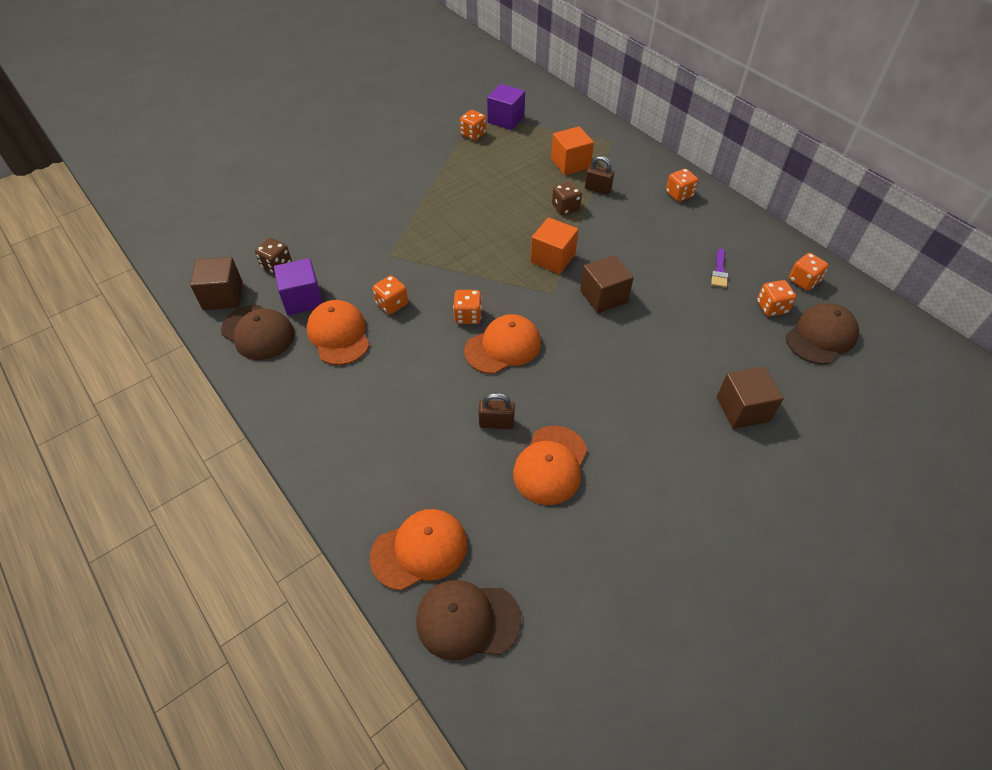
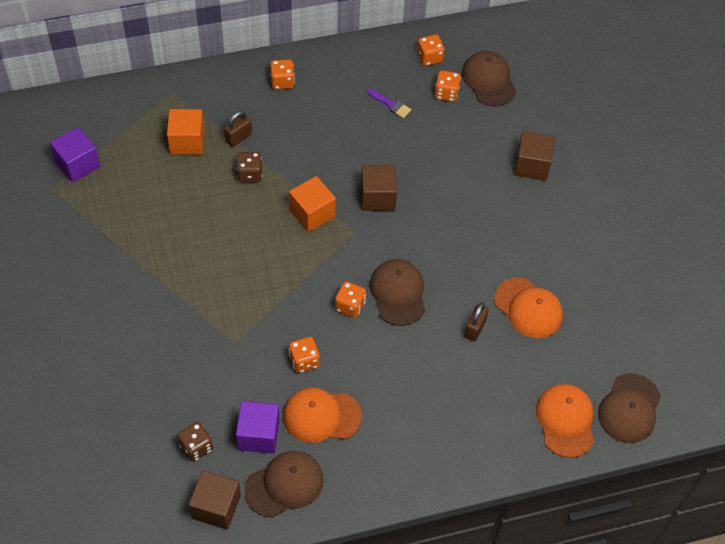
camera: 70 degrees left, 5 degrees up
orange dice [460,110,486,141] -> none
orange cap [464,314,541,374] -> brown cap [370,259,425,326]

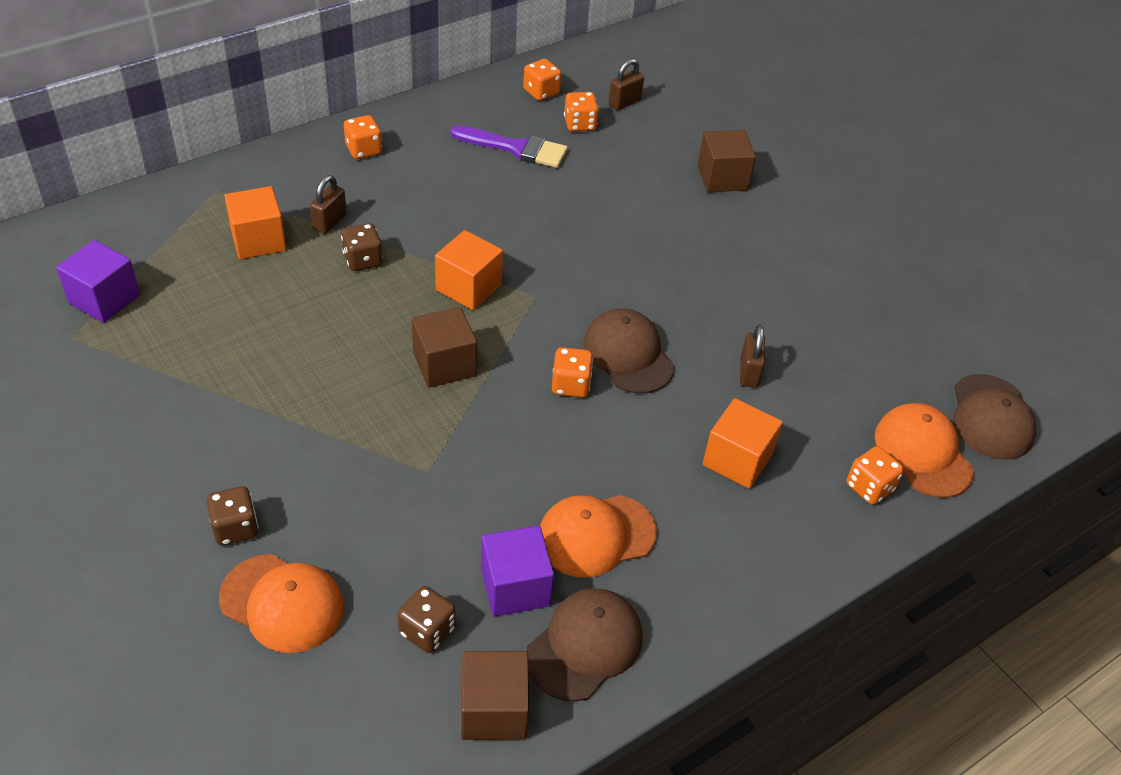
camera: 20 degrees left, 10 degrees down
orange dice [289,337,320,373] -> orange dice moved to [846,446,904,505]
brown cube [361,165,397,211] -> brown cube moved to [412,307,477,388]
purple brush [367,89,411,118] -> purple brush [451,126,568,168], size x1.76
brown cap [462,51,516,106] -> brown padlock [609,59,644,110]
orange cap [494,277,563,339] -> orange cap moved to [219,554,344,653]
none -> brown dice [206,486,258,545]
none -> orange cube [703,398,783,489]

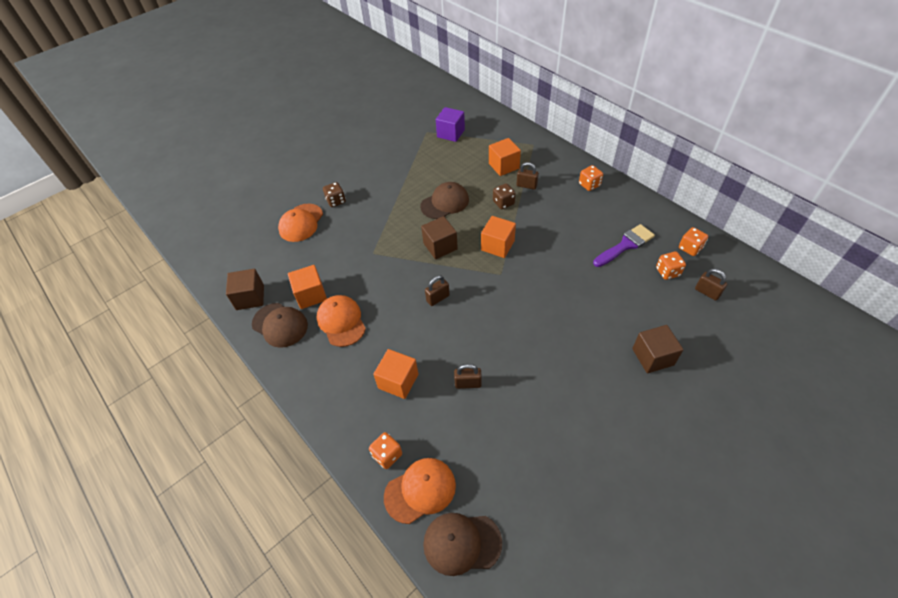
camera: 90 degrees right, 5 degrees up
brown dice [398,586,455,653] -> none
purple brush [451,126,568,168] -> purple brush turned 135 degrees counterclockwise [593,224,655,267]
purple cube [481,525,554,617] -> orange cube [288,265,327,309]
orange dice [552,347,593,397] -> brown padlock [425,275,450,306]
brown cap [583,308,675,394] -> brown cap moved to [420,182,469,219]

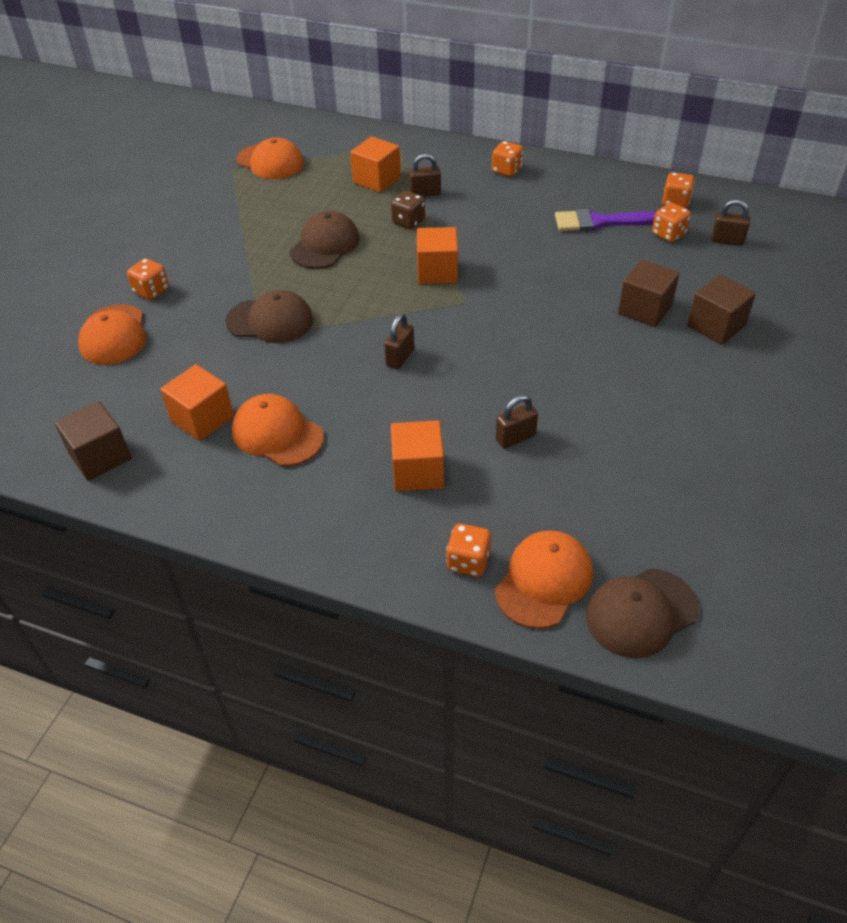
camera: 30 degrees left, 5 degrees down
brown cap [252,303,308,348] -> brown cap moved to [225,290,313,343]
brown dice [323,182,346,207] -> orange dice [127,258,169,300]
brown cube [421,216,458,259] -> brown cube moved to [618,260,680,327]
purple cube [436,107,465,142] -> orange cap [236,137,304,179]
purple brush [593,224,655,267] -> purple brush turned 120 degrees counterclockwise [555,209,656,231]

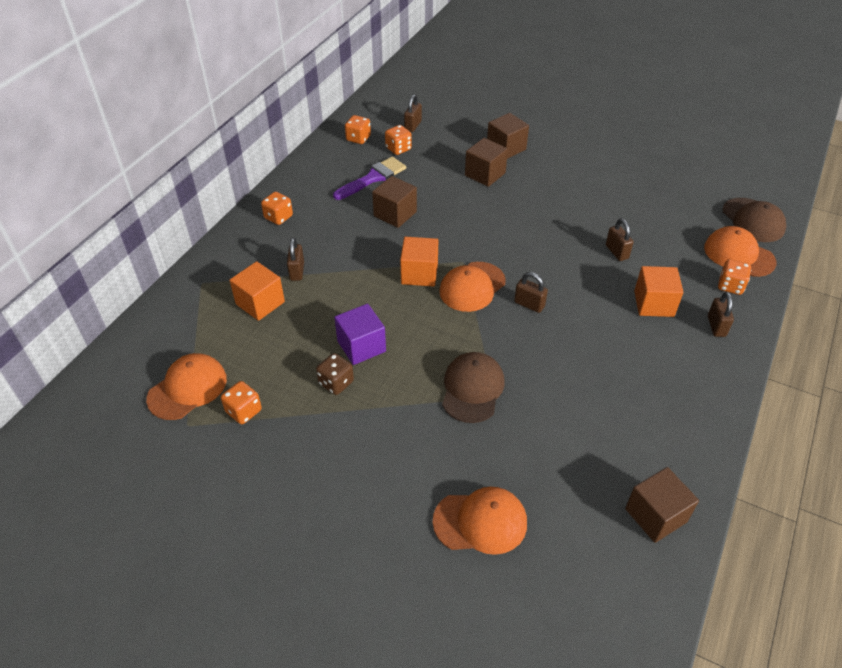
camera: 85 degrees left, 0 degrees up
orange dice [127,258,169,300] -> orange dice moved to [221,381,262,424]
orange cube [160,364,234,441] -> none
orange cap [232,394,324,466] -> orange cap moved to [439,262,506,312]
brown cap [290,211,360,269] -> purple cube [334,304,386,365]
brown dice [391,191,425,229] -> brown dice moved to [316,353,354,395]
purple brush [555,209,656,231] -> purple brush turned 135 degrees counterclockwise [333,157,406,200]
none -> brown cube [372,176,417,228]
none -> brown padlock [708,292,734,337]

